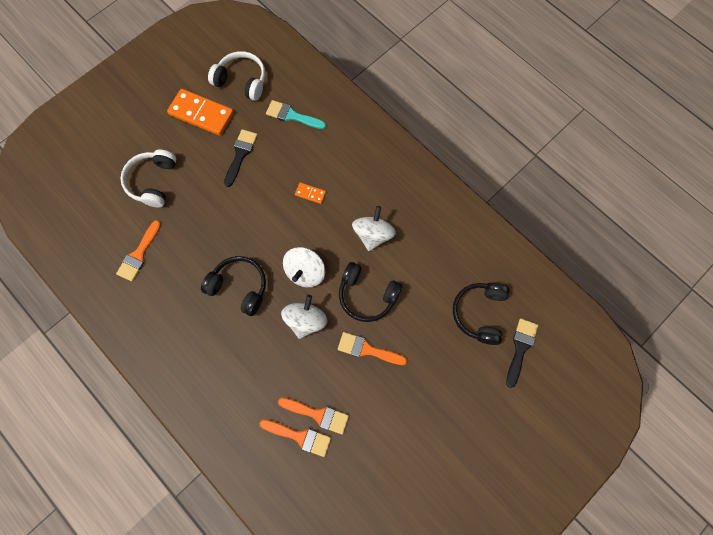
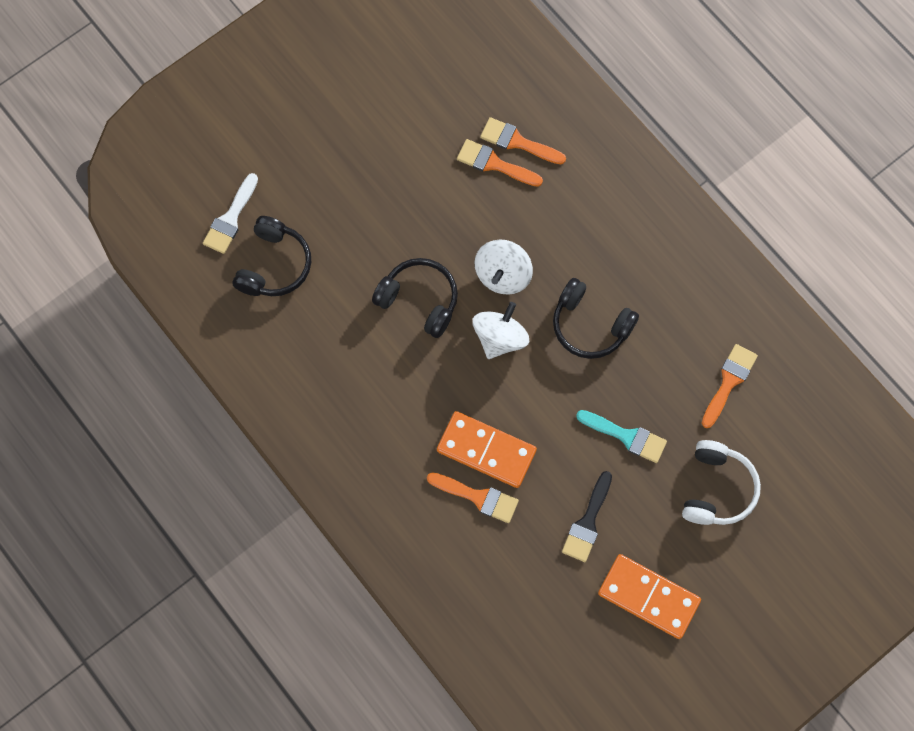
camera: 175 degrees left, 0 degrees up
white headphones [208,51,266,101] -> none
turquoise brush [266,100,326,129] -> turquoise brush moved to [576,410,667,463]
orange domino [295,182,326,204] -> orange domino [437,411,537,488], size x2.19
orange brush [338,332,407,365] -> orange brush moved to [427,472,519,523]
white spinning top [352,206,396,251] -> none
black brush [506,318,538,388] -> white brush [203,173,258,254]

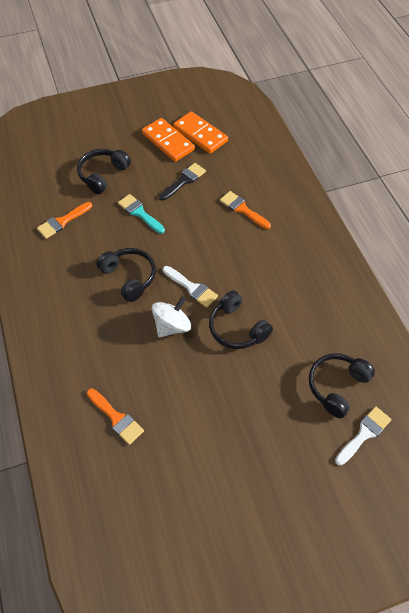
camera: 160 degrees left, 15 degrees down
orange domino [437,411,537,488] -> orange domino moved to [173,111,228,154]
orange brush [457,139,543,187] -> none
white spinning top [473,302,529,359] -> white brush [163,266,218,308]
white headphones [682,440,761,525] -> black headphones [77,149,131,194]

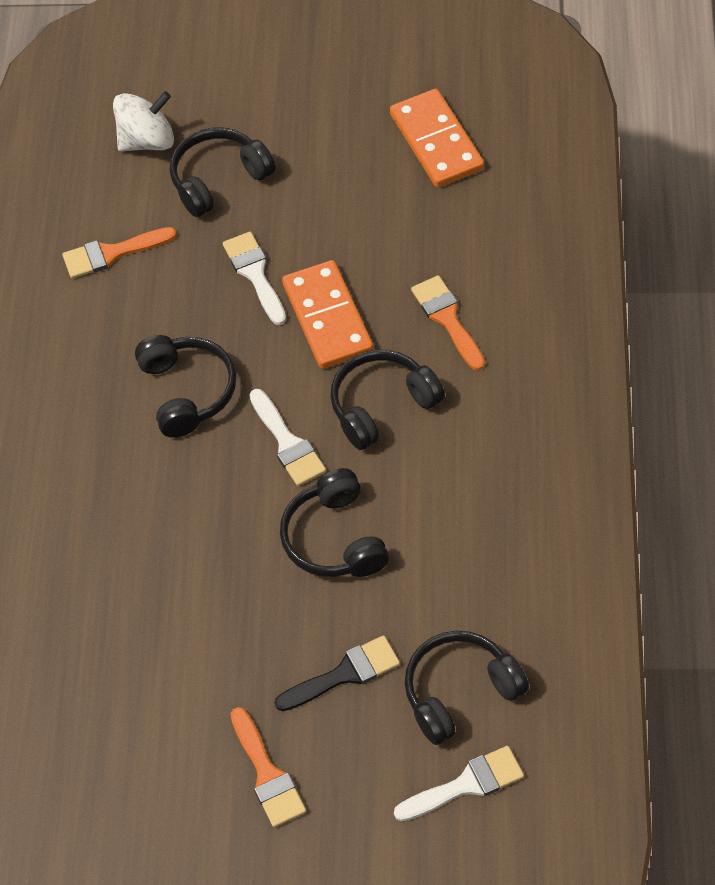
camera: 25 degrees right, 0 degrees up
orange brush [87,388,144,445] -> orange brush moved to [231,707,306,827]
turquoise brush [118,194,165,234] -> white brush [223,232,286,325]
orange domino [142,118,195,162] -> orange domino moved to [282,260,373,369]
white spinning top [152,296,191,337] -> white spinning top moved to [113,91,174,151]
black brush [159,163,206,201] -> black brush moved to [275,635,400,711]
none -> black headphones [330,350,445,450]

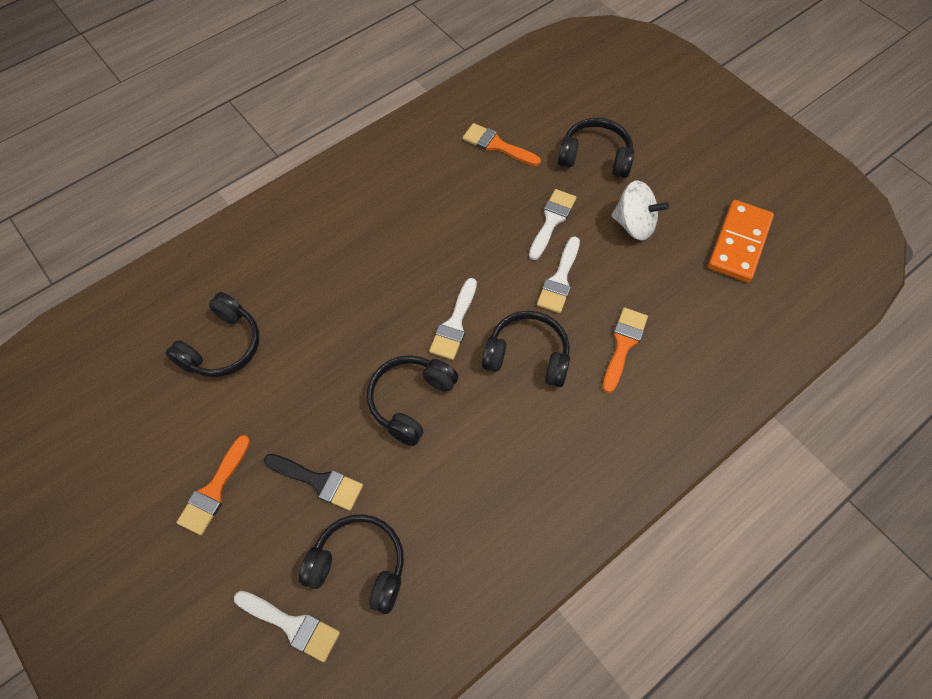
camera: 45 degrees right, 5 degrees up
white spinning top [113,91,174,151] -> white spinning top moved to [611,181,669,240]
black headphones [135,335,236,438] -> black headphones moved to [166,292,259,377]
orange domino [282,260,373,369] -> white brush [537,236,580,313]

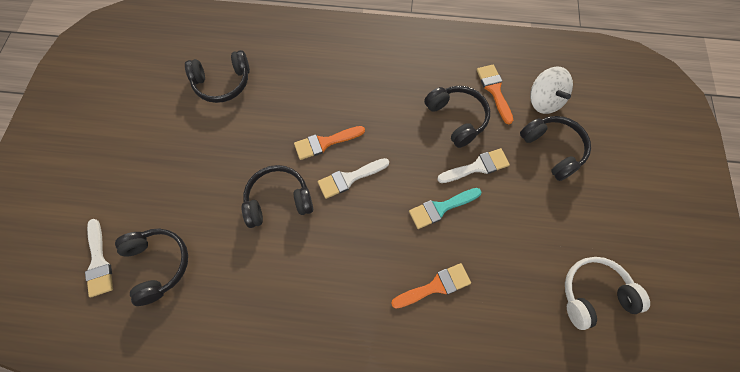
camera: 45 degrees right, 5 degrees up
orange brush [176,435,250,535] -> orange brush moved to [294,126,365,160]
black brush [264,454,363,511] -> none
black headphones [482,311,570,387] -> black headphones moved to [424,86,490,148]
white brush [537,236,580,313] -> turquoise brush [409,188,482,229]
white spinning top [611,181,669,240] -> white spinning top moved to [530,67,573,114]
orange domino [708,200,774,282] -> white headphones [565,257,650,330]

